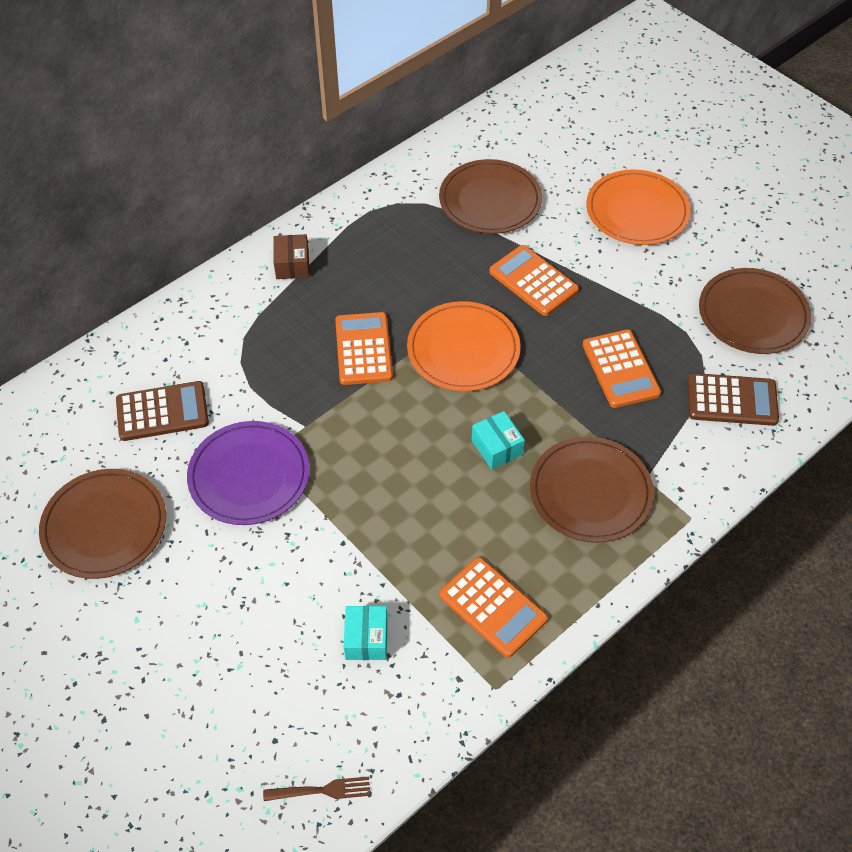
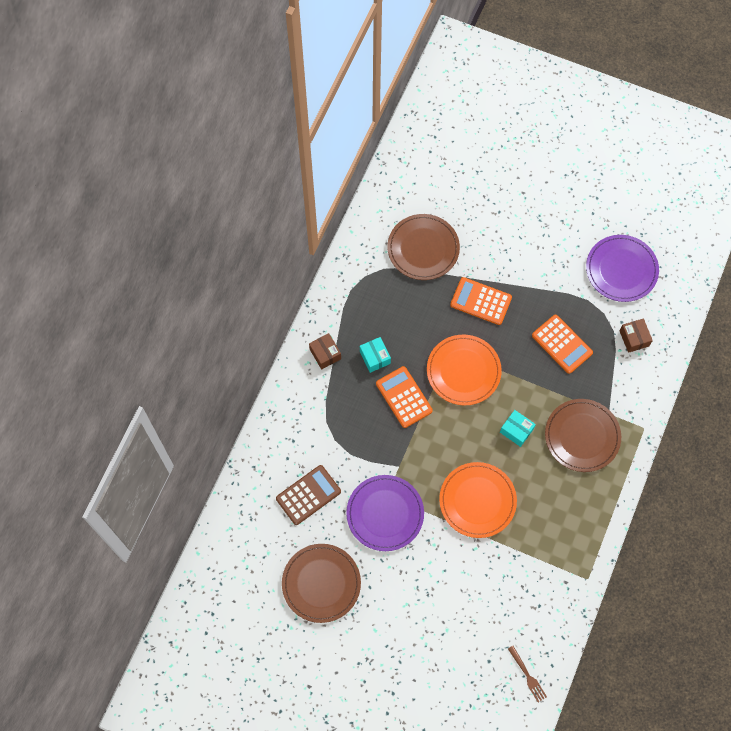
camera: 25 degrees left, 15 degrees up
brown fork [263,777,370,801] -> brown fork turned 90 degrees clockwise [508,646,547,702]
turquoise box [344,606,388,660] -> turquoise box moved to [360,337,391,373]
orange calculator [439,557,548,658] -> none
orange plate [586,169,691,245] -> orange plate moved to [439,462,517,538]
brown calculator [688,373,779,426] -> brown box [619,318,653,353]
brown plate [699,268,812,354] -> purple plate [586,235,659,302]

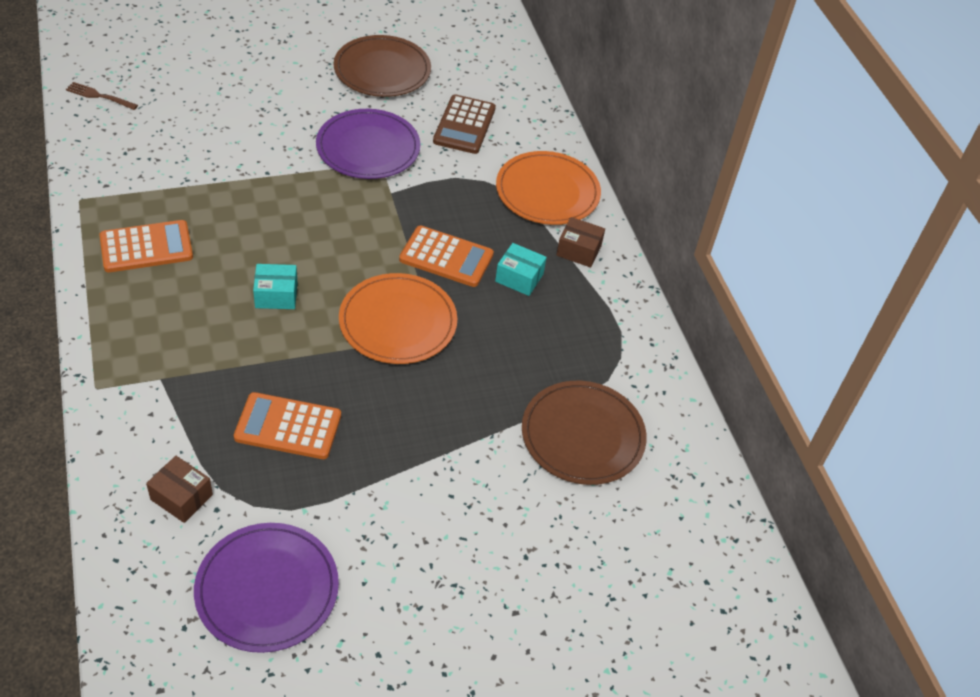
camera: 135 degrees right, 20 degrees down
orange plate [439,462,517,538] -> orange plate moved to [496,151,601,225]
orange calculator [450,277,512,325] -> orange calculator moved to [100,220,193,272]
brown plate [545,399,621,472] -> none

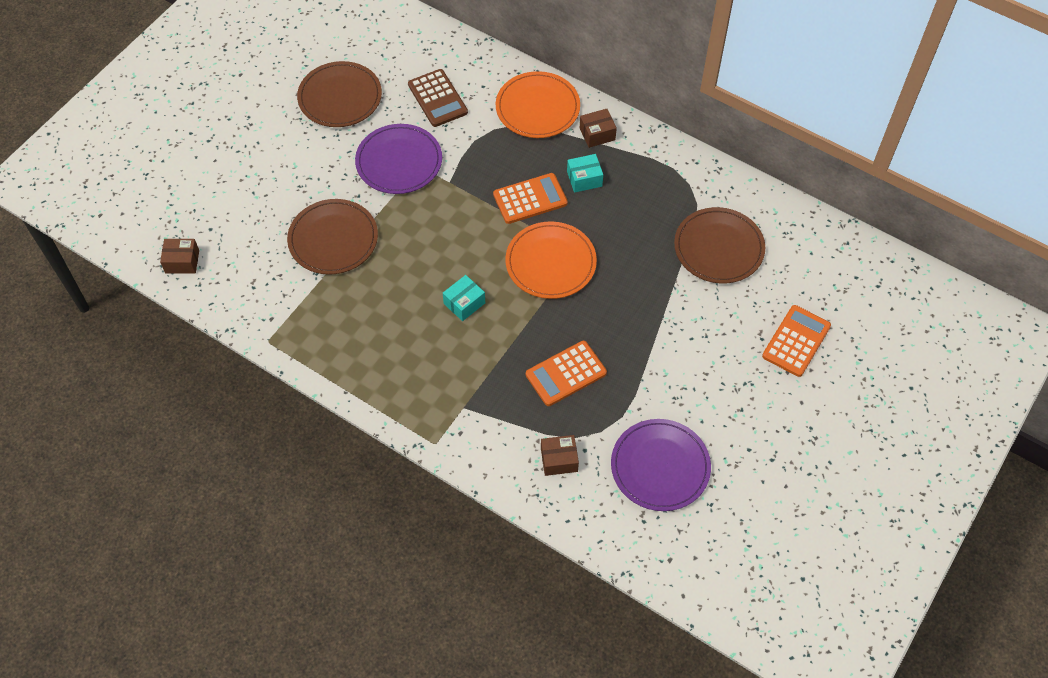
camera: 35 degrees left, 10 degrees up
brown fork [66,82,138,110] -> brown box [160,239,199,274]
orange calculator [100,220,193,272] -> orange calculator moved to [762,305,831,377]
none -> brown plate [287,199,378,275]

